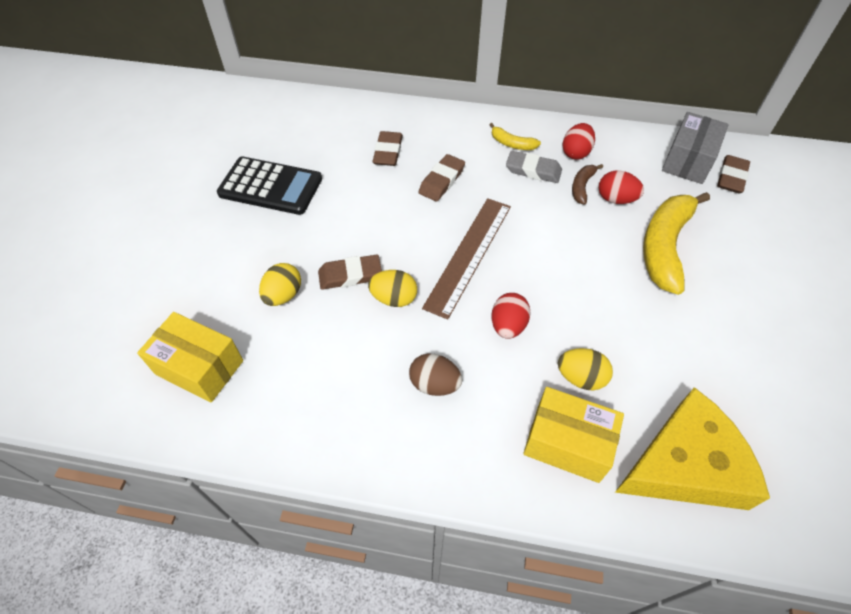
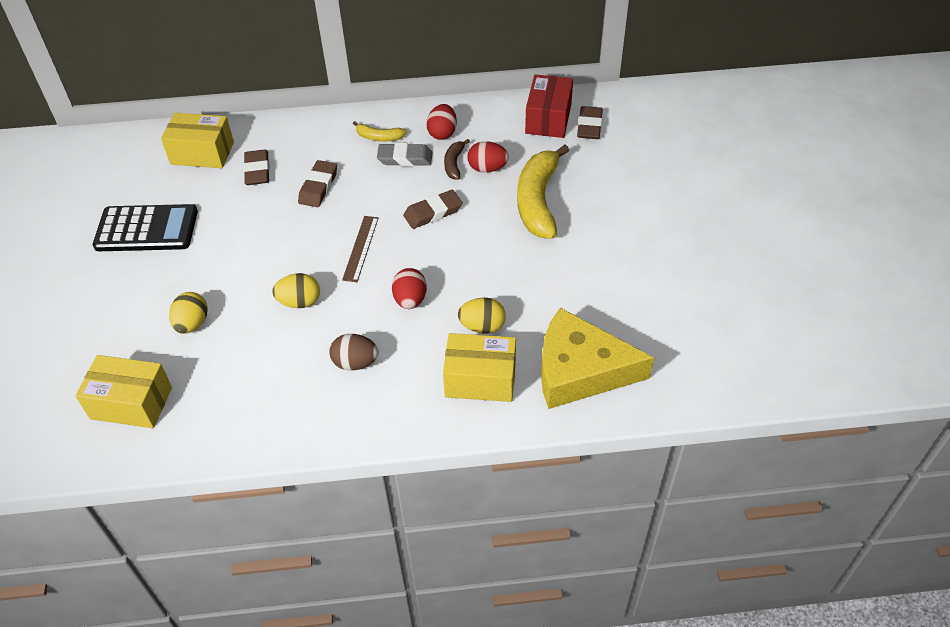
camera: 15 degrees left, 5 degrees down
brown eraser [318,254,382,290] -> brown eraser moved to [403,190,463,229]
brown ruler [422,198,511,320] -> brown ruler [342,216,378,282], size x0.58
yellow cheese [615,387,770,510] -> yellow cheese turned 135 degrees counterclockwise [541,308,654,409]
grey box [662,112,729,184] -> red box [525,74,573,138]
none -> yellow box [161,113,234,168]

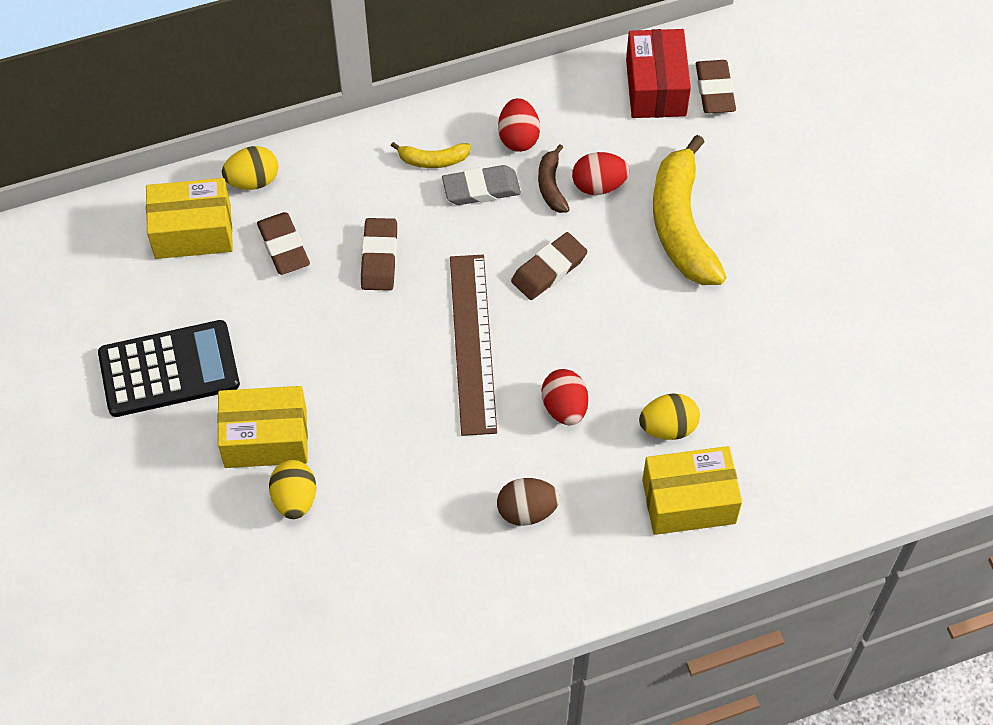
camera: 15 degrees left, 10 degrees up
yellow box [76,355,172,428] -> yellow box moved to [217,386,308,468]
yellow egg [272,273,320,308] -> yellow egg moved to [222,146,278,190]
brown ruler [342,216,378,282] -> brown ruler [450,255,497,436], size x1.71
yellow cheese [541,308,654,409] -> none

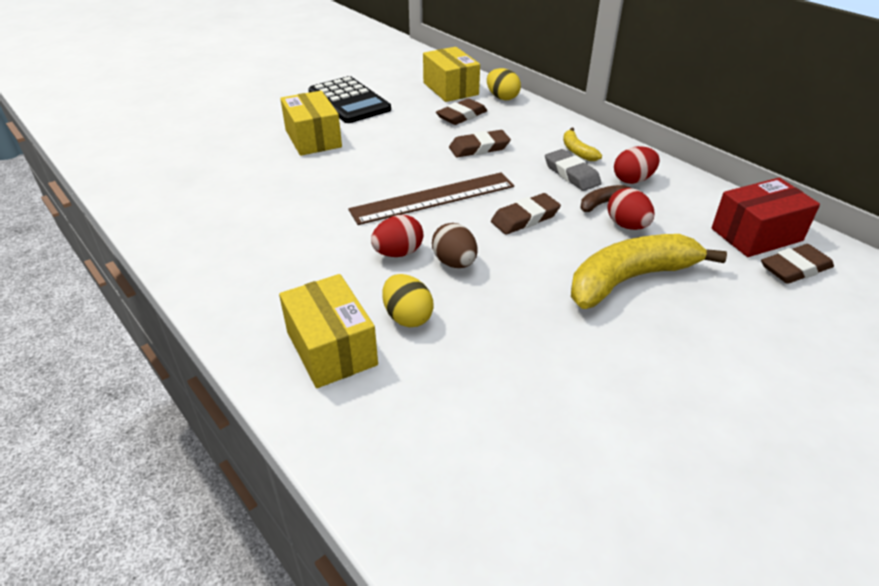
camera: 70 degrees right, 20 degrees down
yellow egg [269,460,316,519] -> none
brown egg [497,478,560,526] -> brown egg moved to [432,223,477,268]
brown eraser [511,232,588,300] -> brown eraser turned 60 degrees counterclockwise [491,193,561,234]

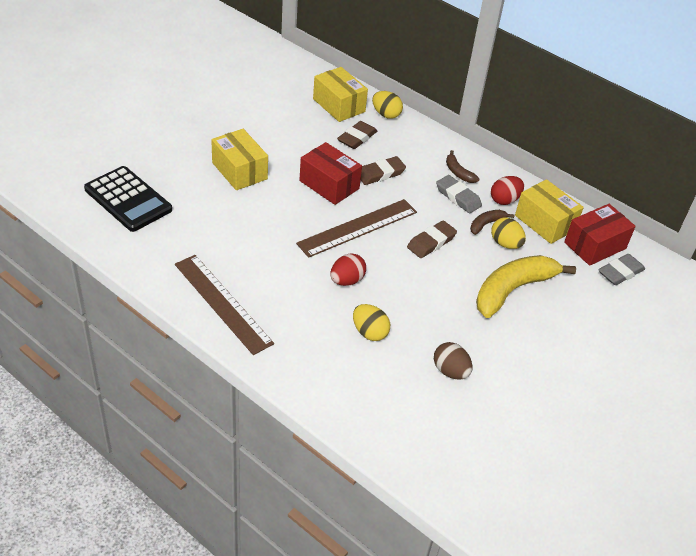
camera: 15 degrees left, 5 degrees up
yellow box [279,274,378,388] -> yellow box moved to [515,179,584,244]
black calculator [308,76,391,123] -> black calculator moved to [84,166,172,232]
brown egg [432,223,477,268] -> brown egg moved to [434,342,472,380]
yellow banana [563,128,602,161] -> brown banana [446,150,480,183]
red egg [607,188,654,230] -> yellow egg [491,218,526,249]
brown eraser [761,244,834,284] -> grey eraser [598,254,645,285]
none -> brown ruler [175,255,274,355]
none -> red box [299,142,362,205]

